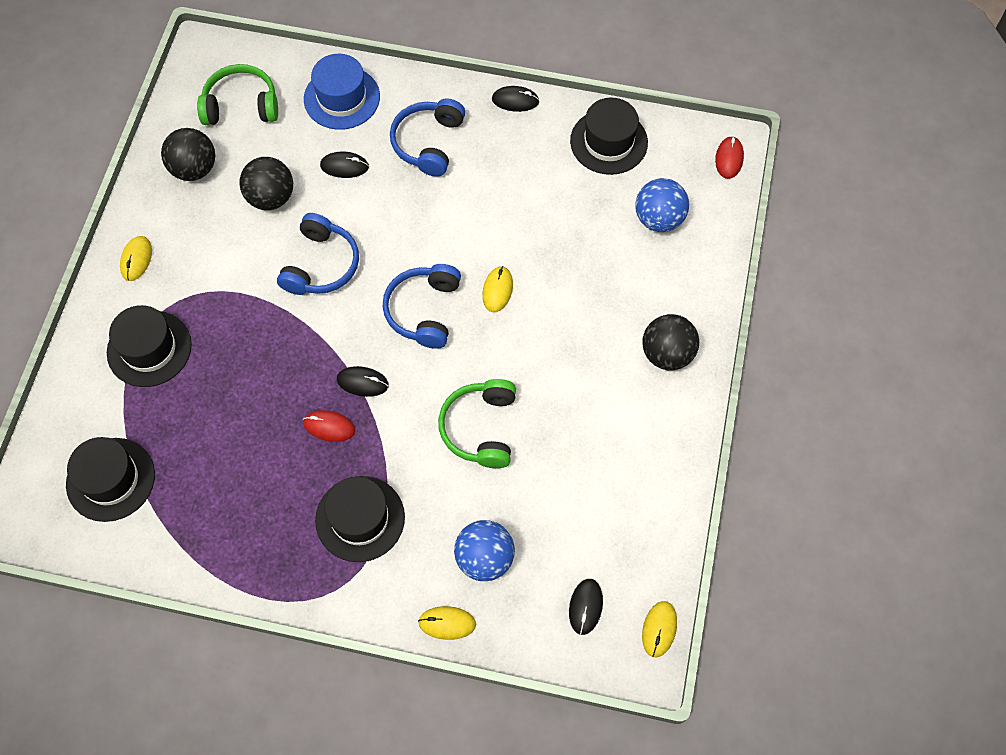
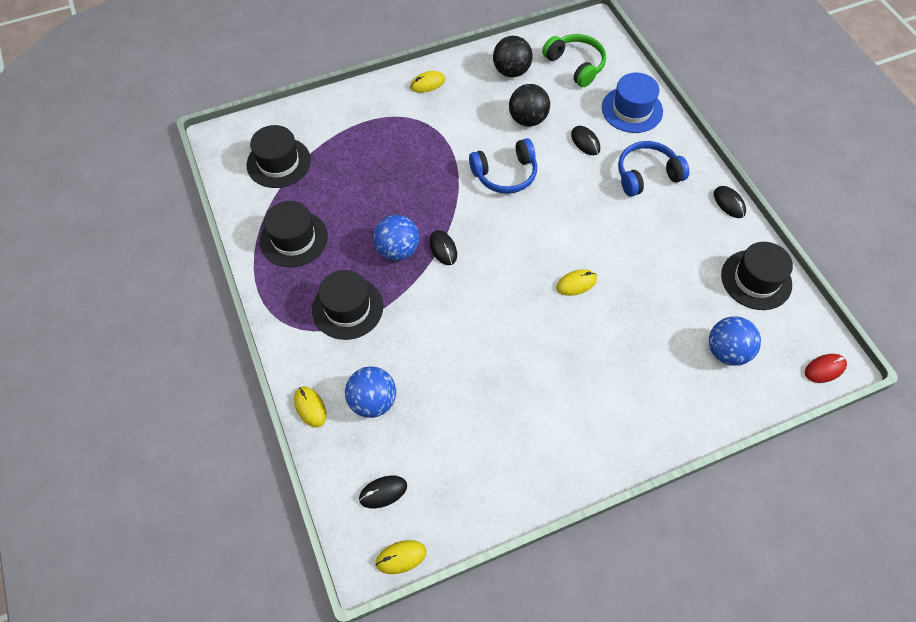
camera: 55 degrees right, 5 degrees down
black hat [107,305,192,387] -> black hat moved to [260,201,328,267]
red mouse [303,410,355,442] -> blue ball [373,215,419,261]
blue headphones [382,264,461,349] -> none
green headphones [438,379,516,468] -> none
black ball [642,314,699,370] -> none

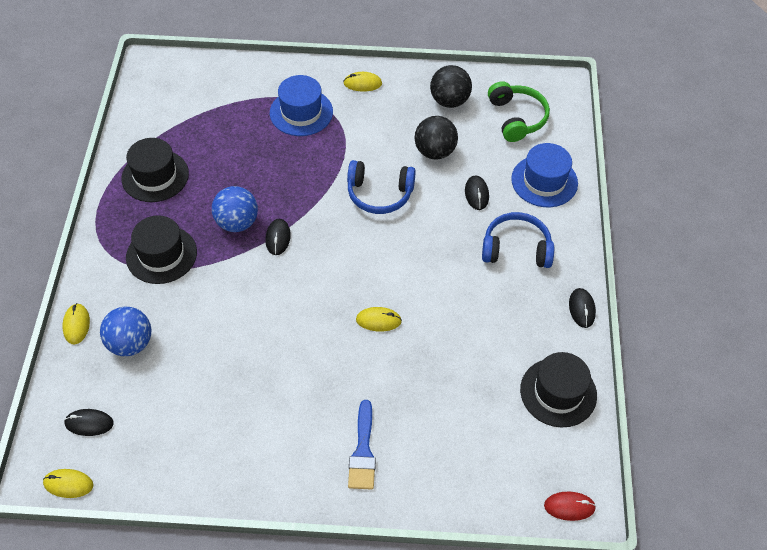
camera: 25 degrees right, 5 degrees down
black hat [247,125,311,188] -> none
blue ball [709,316,761,366] -> none
none -> blue hat [270,75,333,136]
none -> blue brush [348,400,376,490]

